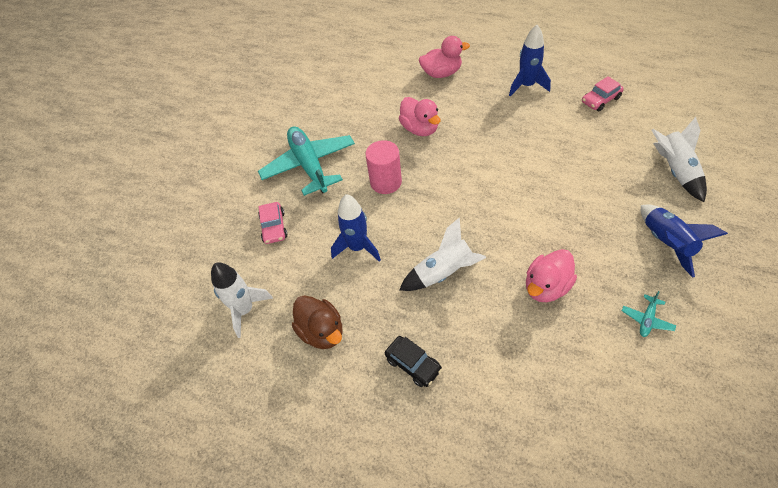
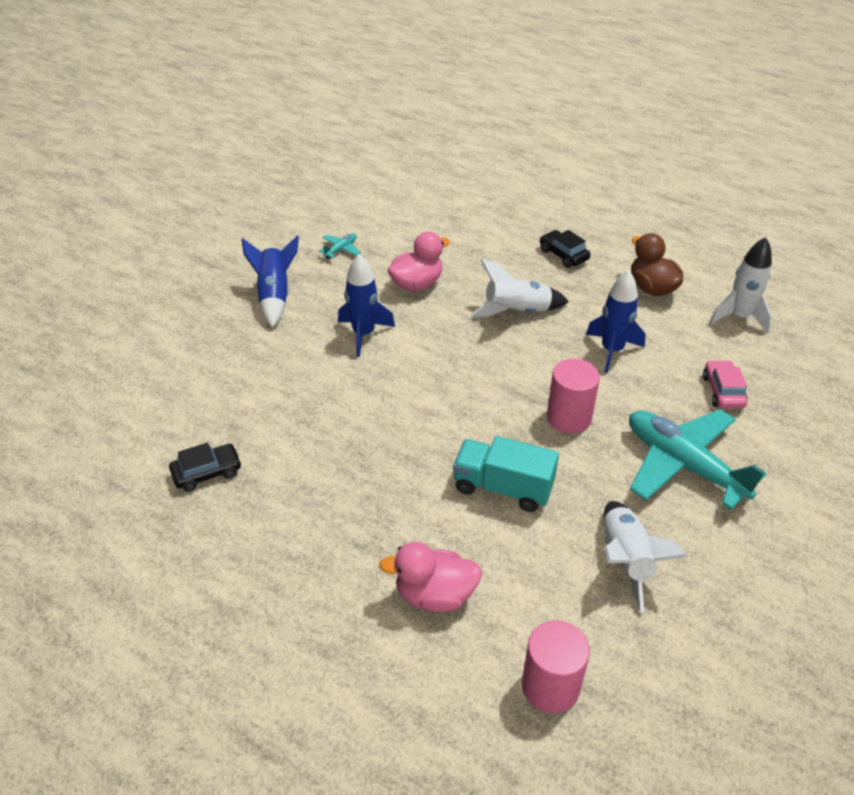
camera: 175 degrees left, 10 degrees down
turquoise plane [258,126,355,196] -> turquoise plane turned 150 degrees clockwise [629,409,766,510]
pink duck [399,97,441,136] -> turquoise truck [453,436,559,512]
blue rocket [509,25,551,96] -> blue rocket moved to [338,254,395,357]
pink car [582,76,624,111] -> black car [169,443,242,492]
white rocket [652,117,707,202] -> white rocket moved to [603,501,688,612]
none -> pink cylinder [522,620,590,713]

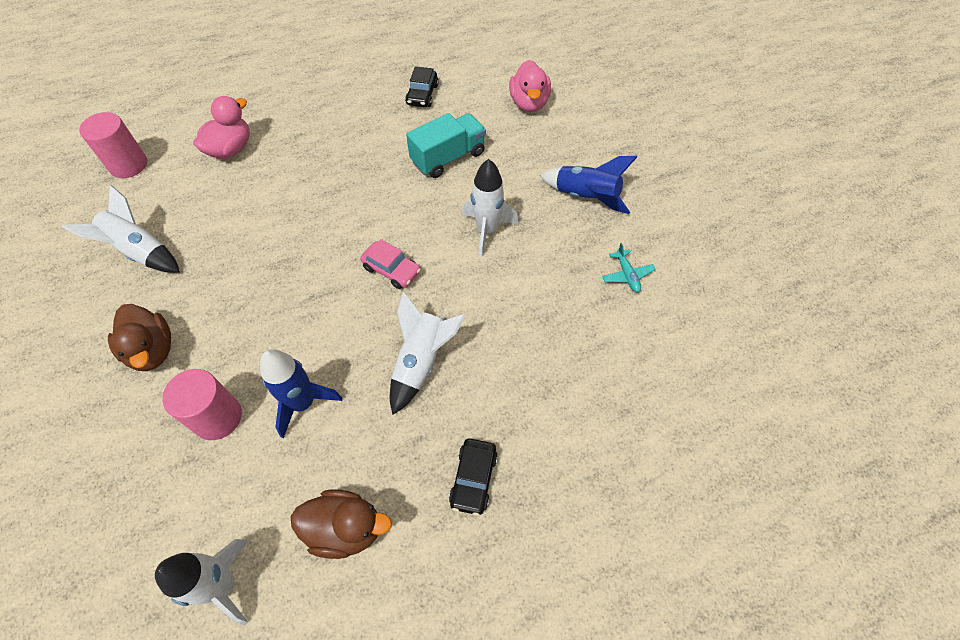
camera: 125 degrees right, 15 degrees up
blue rocket [338,254,395,357] -> white rocket [462,159,518,257]
pink duck [388,232,450,291] -> pink duck moved to [509,60,551,112]
turquoise truck [453,436,559,512] -> turquoise truck moved to [406,113,486,178]
black car [540,230,590,268] -> black car turned 105 degrees clockwise [449,439,498,516]
pink cylinder [547,359,600,434] -> pink cylinder moved to [162,369,242,440]
turquoise plane [629,409,766,510] -> brown duck [108,304,171,371]
pink car [703,360,748,409] -> pink car moved to [360,239,421,289]

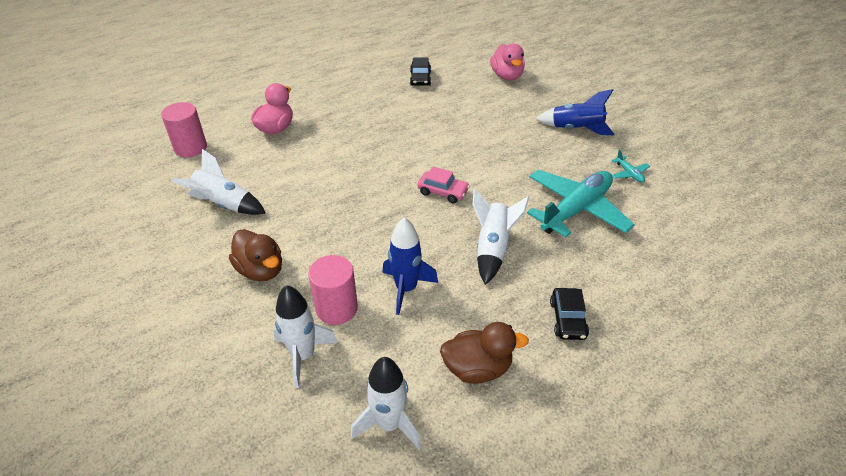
camera: 10 degrees left, 15 degrees down
turquoise truck [406,113,486,178] -> none
white rocket [462,159,518,257] -> white rocket moved to [274,285,338,388]
none -> turquoise plane [527,170,635,237]

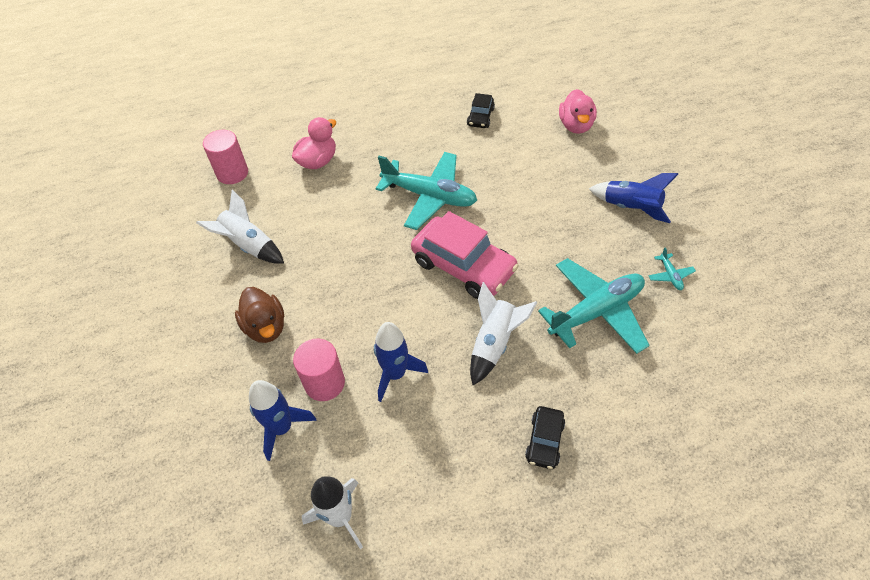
camera: 15 degrees right, 10 degrees up
white rocket [274,285,338,388] -> blue rocket [249,380,316,461]
pink car [417,167,470,203] -> pink car [411,211,519,299], size x2.01
brown duck [440,322,529,384] -> none
none -> turquoise plane [376,152,477,230]

